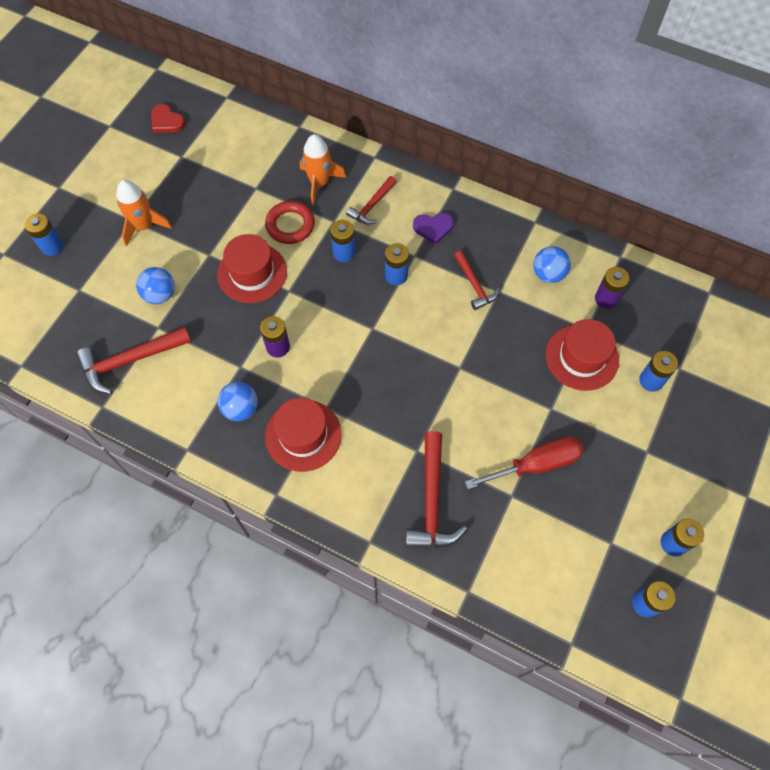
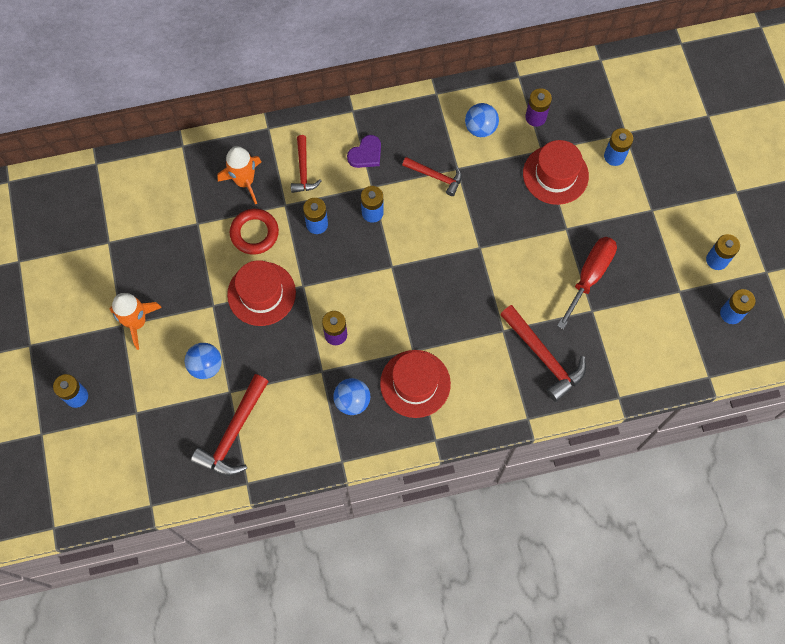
camera: 40 degrees left, 5 degrees up
red heart [151,104,185,133] -> none

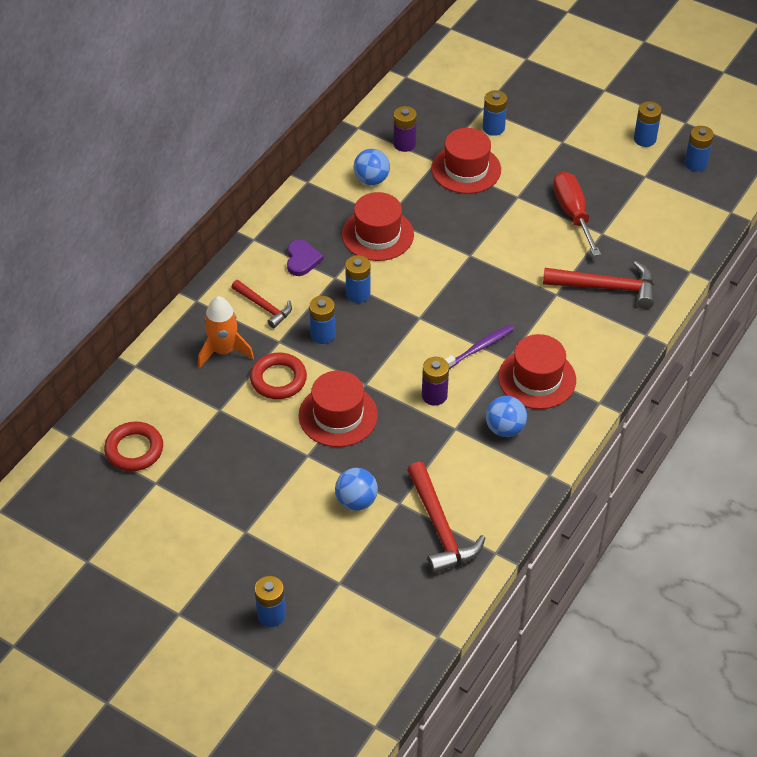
camera: 45 degrees left, 20 degrees down
orange rocket [110,293,162,350] -> none
red hammer [402,157,462,196] -> red hat [342,192,414,261]
none -> red ring [104,421,163,471]
none -> purple toothbrush [445,325,514,369]

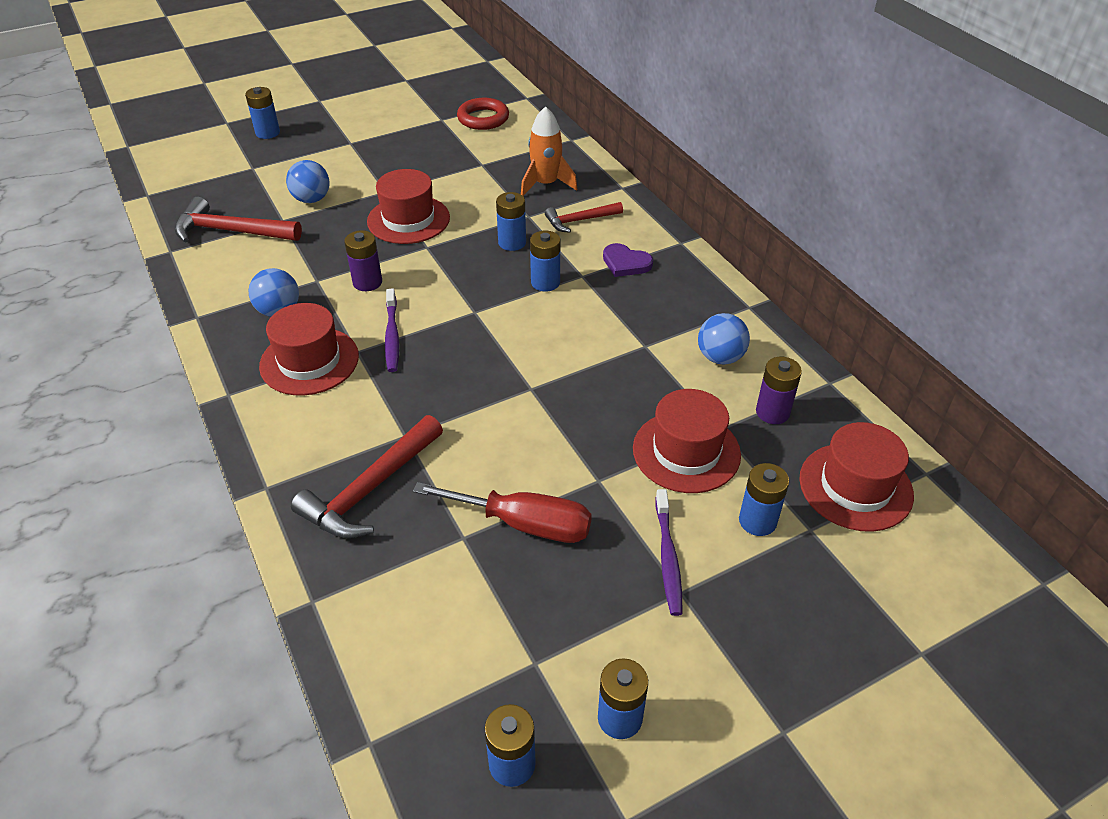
camera: 120 degrees right, 5 degrees down
red ring [250,352,307,399] -> none
red hat [342,192,414,261] -> red hat moved to [799,422,914,532]
none -> purple toothbrush [655,489,682,616]

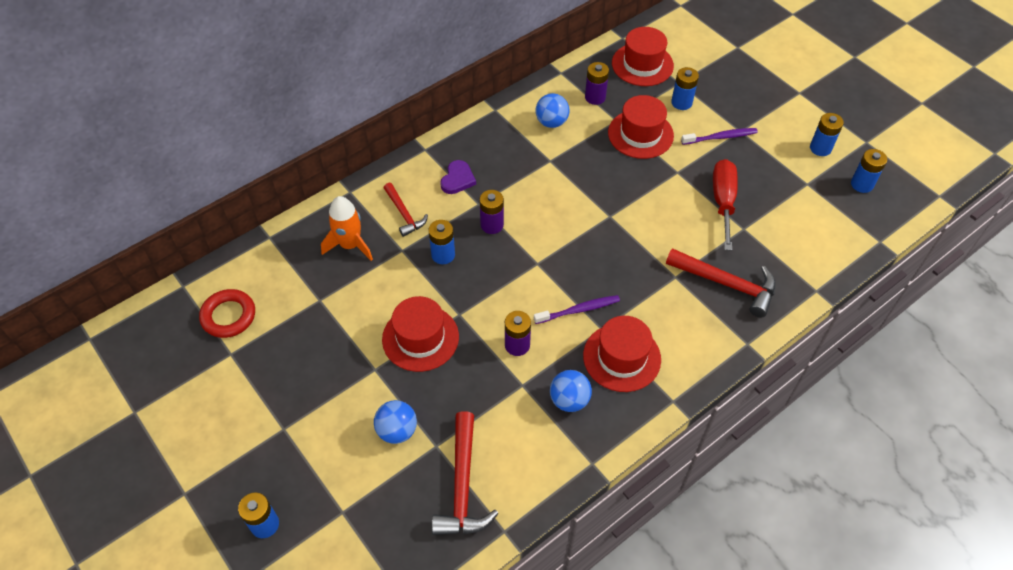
camera: 100 degrees left, 10 degrees up
blue battery [530,231,560,291] -> purple battery [480,190,504,234]

